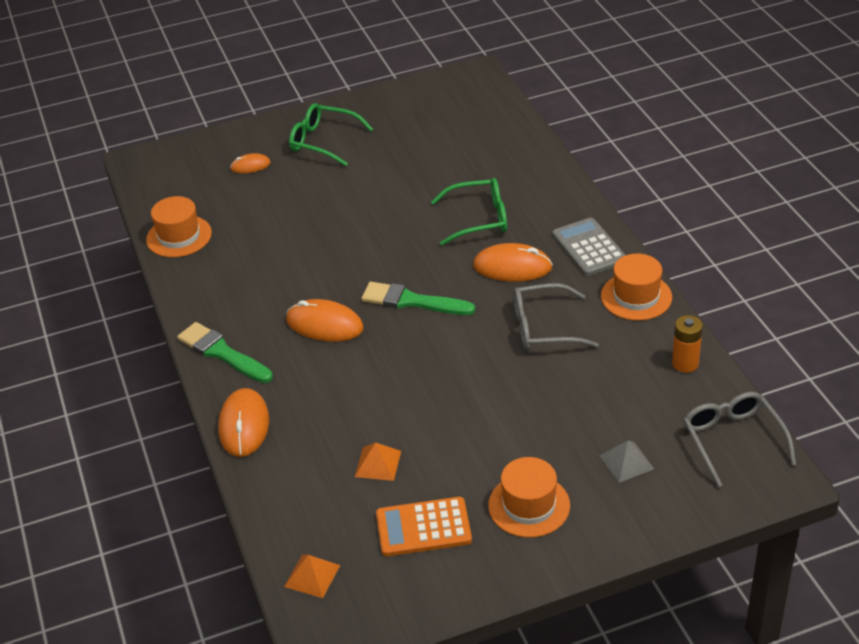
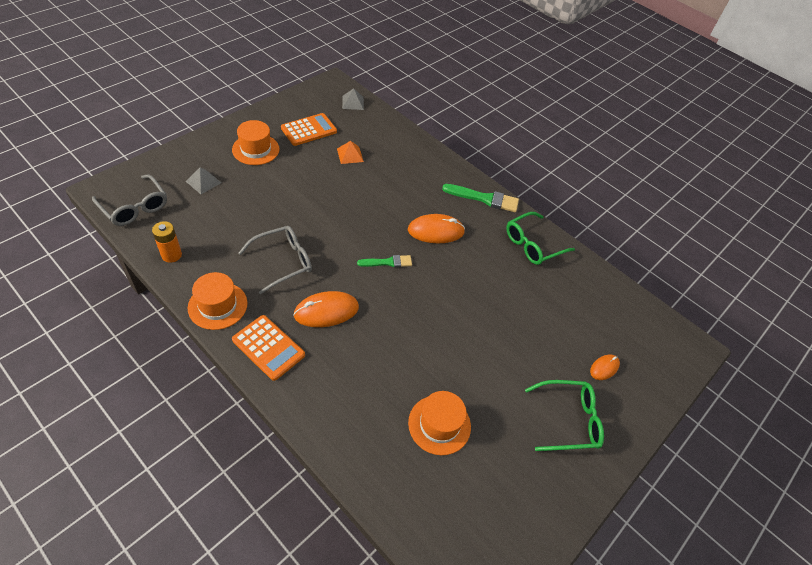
camera: 145 degrees right, 10 degrees up
orange hat [146,196,212,258] -> orange hat moved to [408,391,471,455]
orange mouse [218,388,269,457] -> none
orange pyramid [284,554,340,598] -> grey pyramid [342,88,364,110]
green brush [361,282,475,315] -> green brush [357,255,412,267], size x0.63
green glasses [431,178,507,246] -> green glasses moved to [506,212,575,265]
grey calculator [552,218,625,276] -> orange calculator [232,315,305,381]

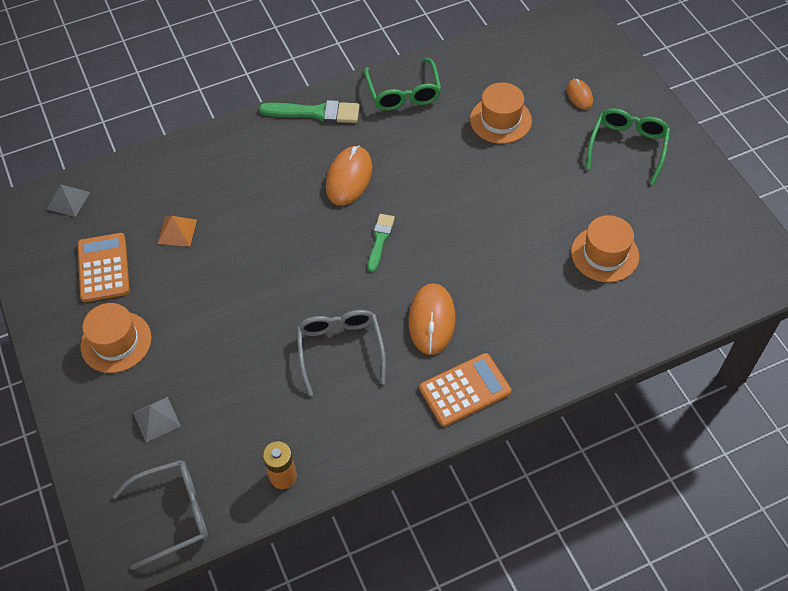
camera: 60 degrees left, 5 degrees up
orange hat [187,272,248,330] -> orange hat moved to [470,83,532,144]
green brush [442,184,519,212] -> green brush turned 60 degrees clockwise [259,100,360,123]

